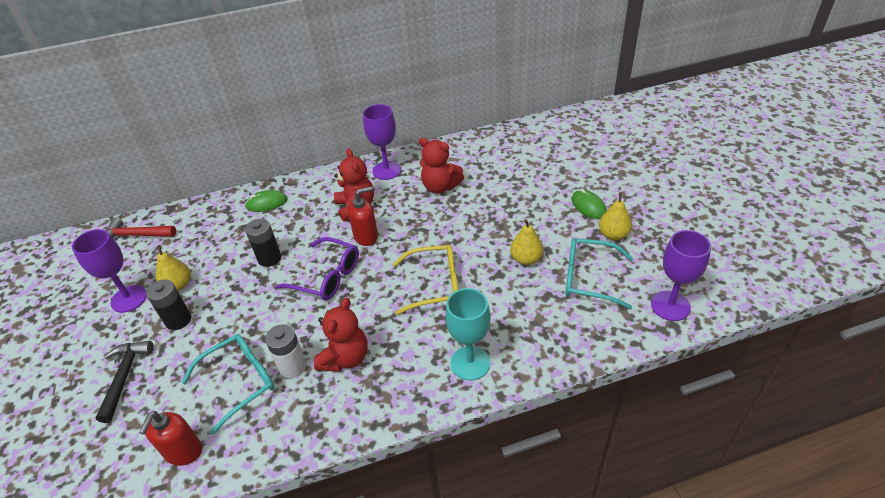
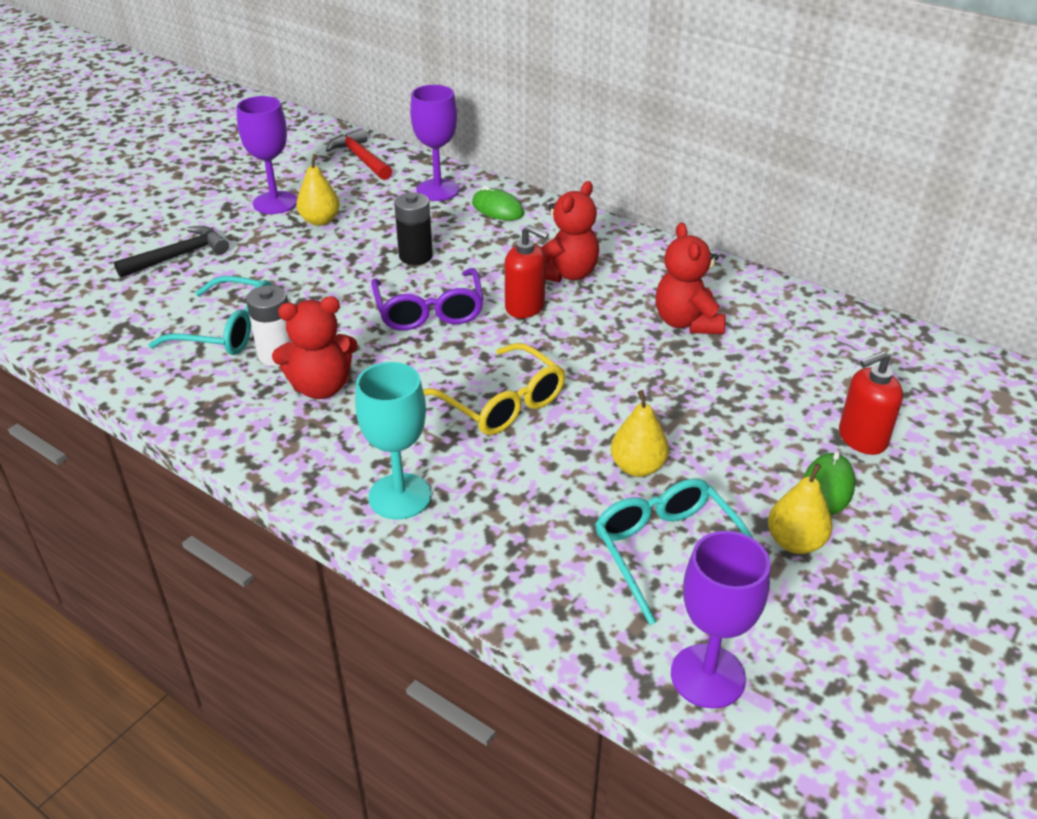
camera: 50 degrees right, 5 degrees down
red soap dispenser [139,411,202,466] -> red soap dispenser moved to [839,351,903,455]
black battery [146,279,191,330] -> none
purple goblet [363,104,401,180] -> purple goblet moved to [410,85,460,201]

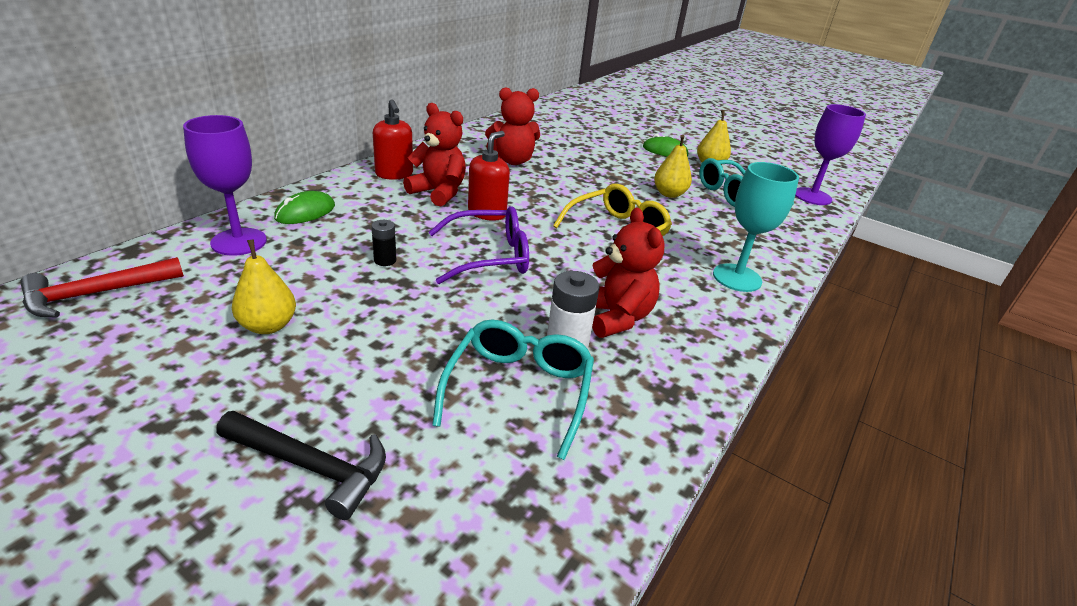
camera: 95 degrees left, 5 degrees down
black hammer [114,226,229,278] -> black hammer turned 150 degrees clockwise [216,411,386,520]
purple goblet [236,96,297,214] -> none
black battery [394,192,433,265] -> black battery [371,220,396,266], size x0.60
red soap dispenser [839,351,903,455] -> red soap dispenser moved to [373,99,413,180]

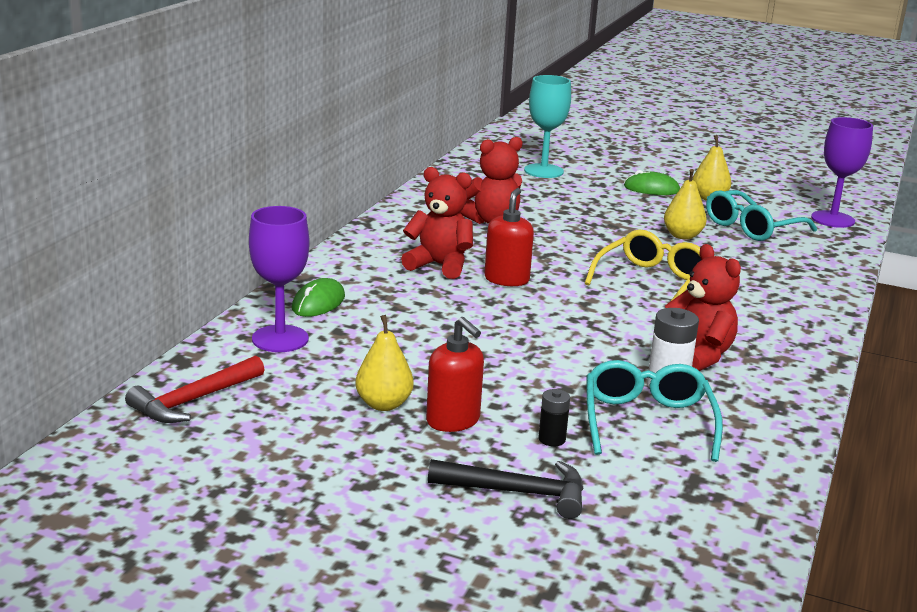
camera: 10 degrees left, 10 degrees down
black battery [371,220,396,266] -> black battery moved to [539,389,570,446]
red soap dispenser [373,99,413,180] -> red soap dispenser moved to [426,317,484,432]
purple glasses [429,206,529,284] -> none
turquoise goblet [713,162,799,292] -> turquoise goblet moved to [524,75,571,178]

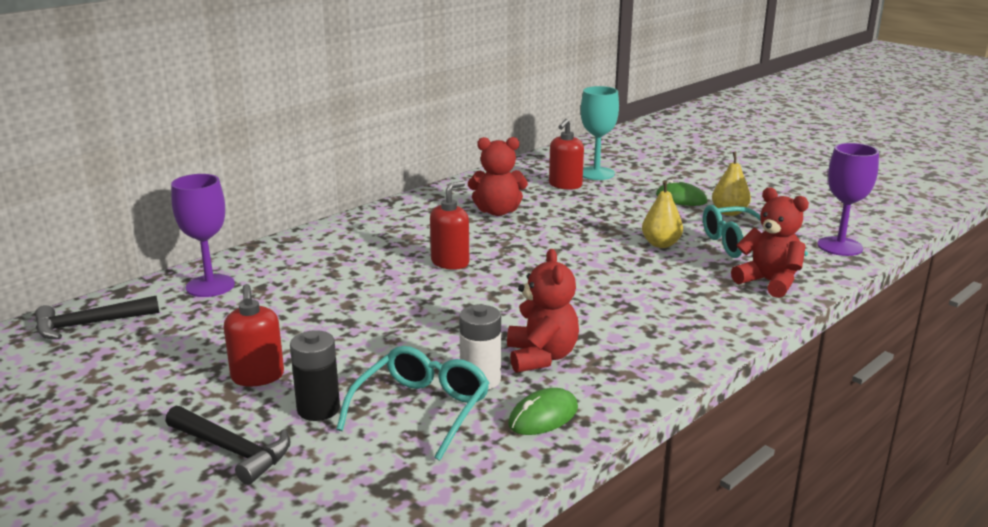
camera: 25 degrees right, 0 degrees up
red hammer [125,355,265,423] -> black hammer [35,296,159,339]
green mouse [292,278,345,317] -> green mouse moved to [508,388,578,435]
yellow pear [355,315,414,411] -> none
red teddy bear [401,167,473,279] -> red teddy bear moved to [731,188,809,298]
black battery [539,389,570,446] -> black battery [290,330,340,421], size x1.67
yellow glasses [584,230,701,302] -> none
none -> red soap dispenser [549,119,584,190]

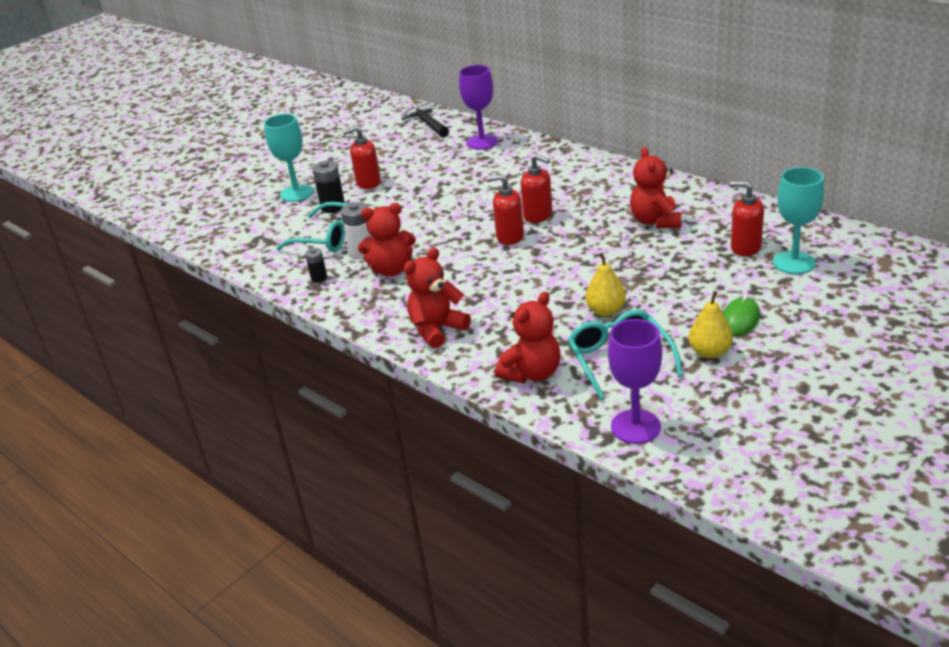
camera: 90 degrees right, 10 degrees up
black hammer [165,405,291,485] -> turquoise goblet [264,114,314,202]
green mouse [508,388,578,435] -> black battery [305,248,327,282]
none -> red teddy bear [404,248,471,349]
none -> red soap dispenser [486,174,524,245]

